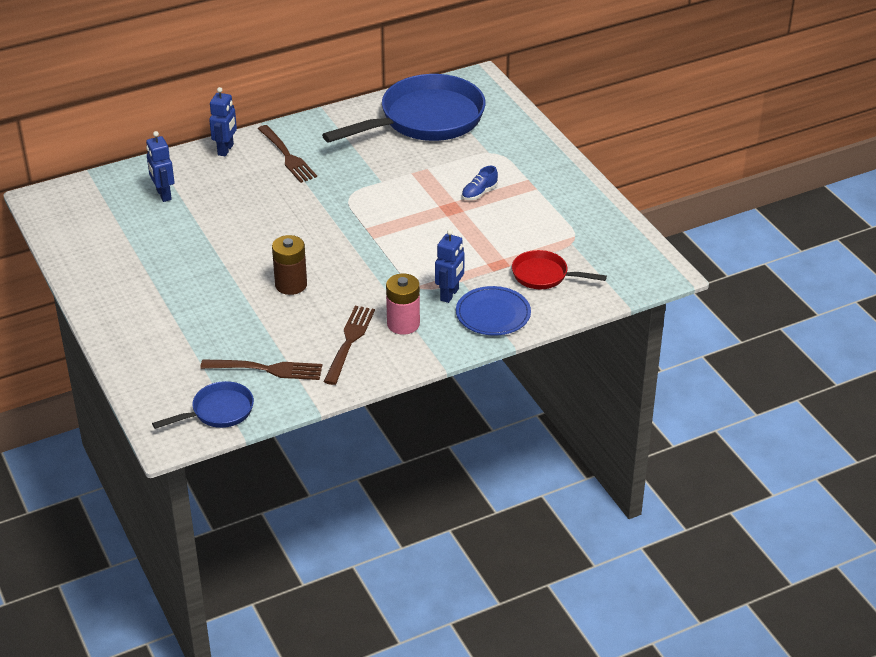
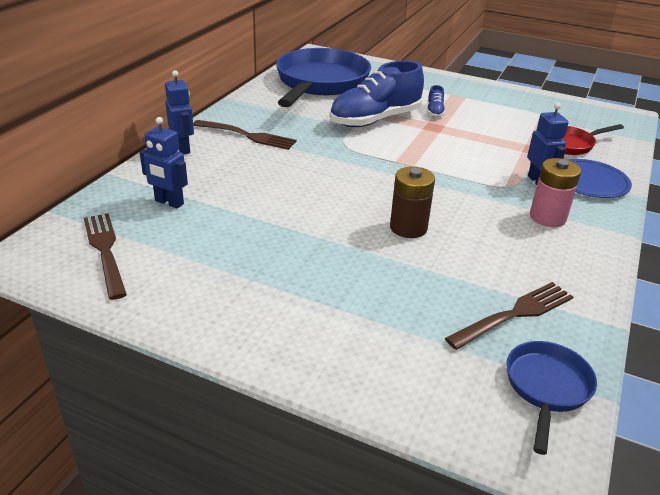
camera: 40 degrees left, 5 degrees down
brown fork [324,306,375,385] -> brown fork moved to [84,213,127,300]
none -> blue shoe [329,60,424,127]

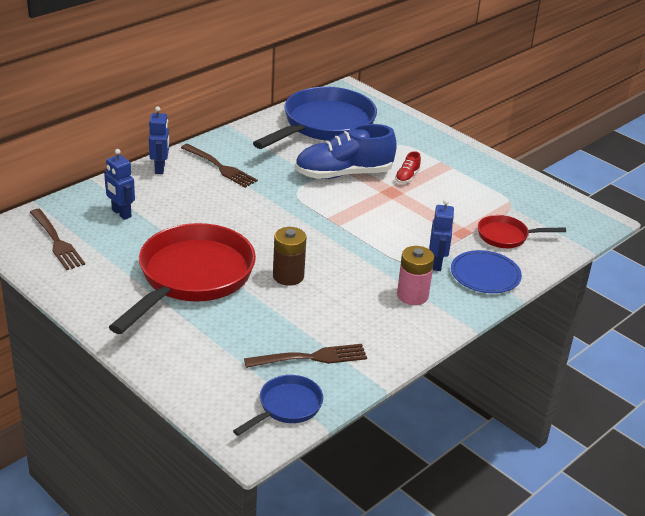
camera: 20 degrees right, 0 degrees up
brown fork [84,213,127,300] -> brown fork turned 150 degrees clockwise [30,209,85,270]
blue shoe [427,85,445,117] -> red shoe [395,151,421,183]
none -> red pan [109,223,256,334]

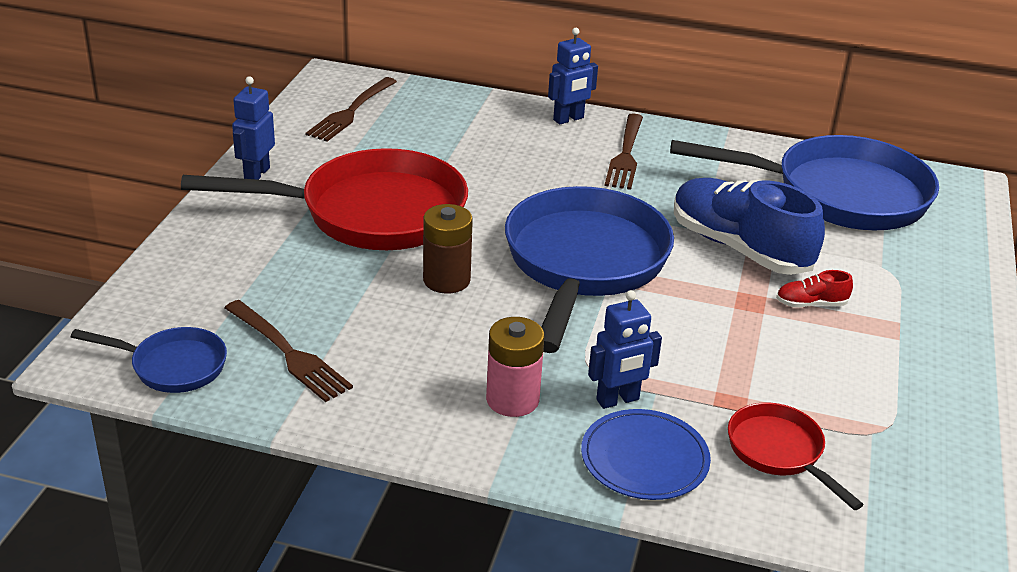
camera: 60 degrees right, 0 degrees up
blue robot [104,149,135,220] -> blue robot moved to [232,76,275,180]
none -> blue pan [505,186,674,353]

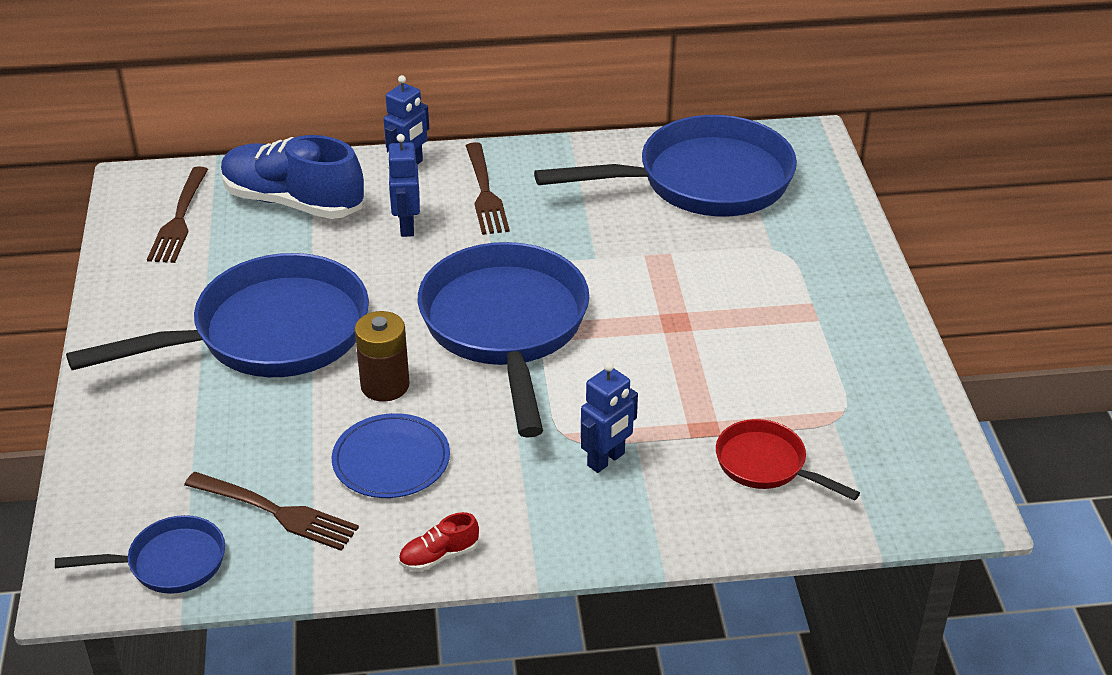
camera: 20 degrees left, 5 degrees up
red pan [181,148,468,250] -> blue pan [66,253,369,377]
blue robot [232,76,275,180] -> blue robot moved to [387,134,420,237]
pink battery [486,317,544,417] -> none
blue plate [581,409,711,500] -> blue plate moved to [332,413,450,498]
blue shoe [674,178,825,275] -> blue shoe moved to [221,135,364,219]
red shoe [776,270,853,308] -> red shoe moved to [399,512,479,571]

